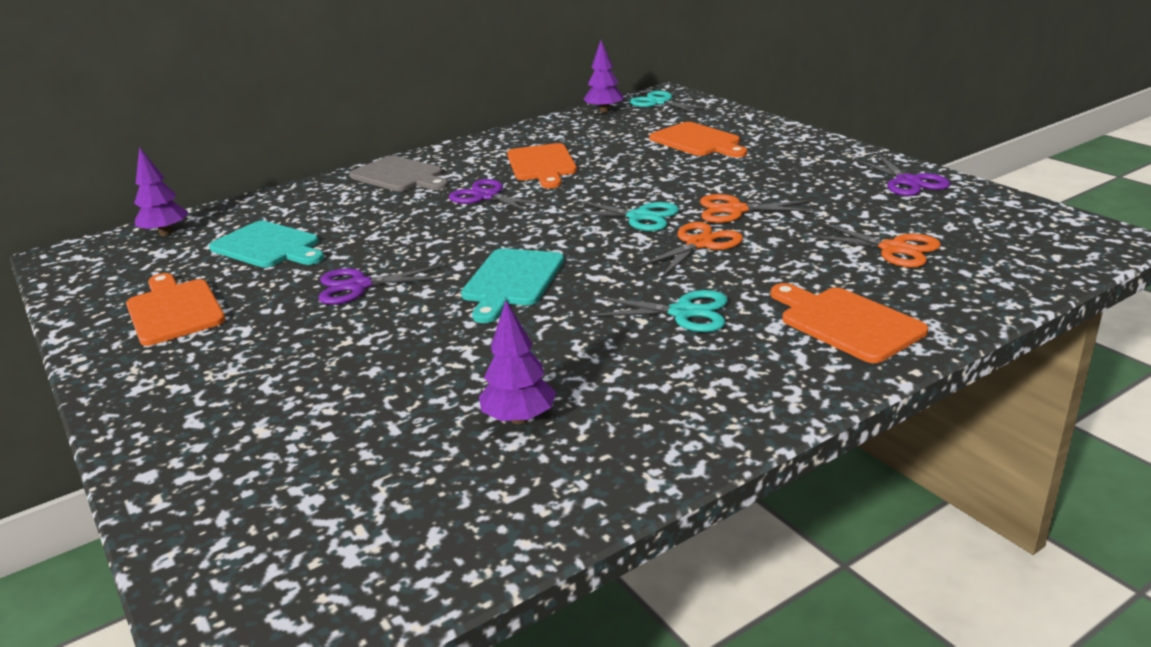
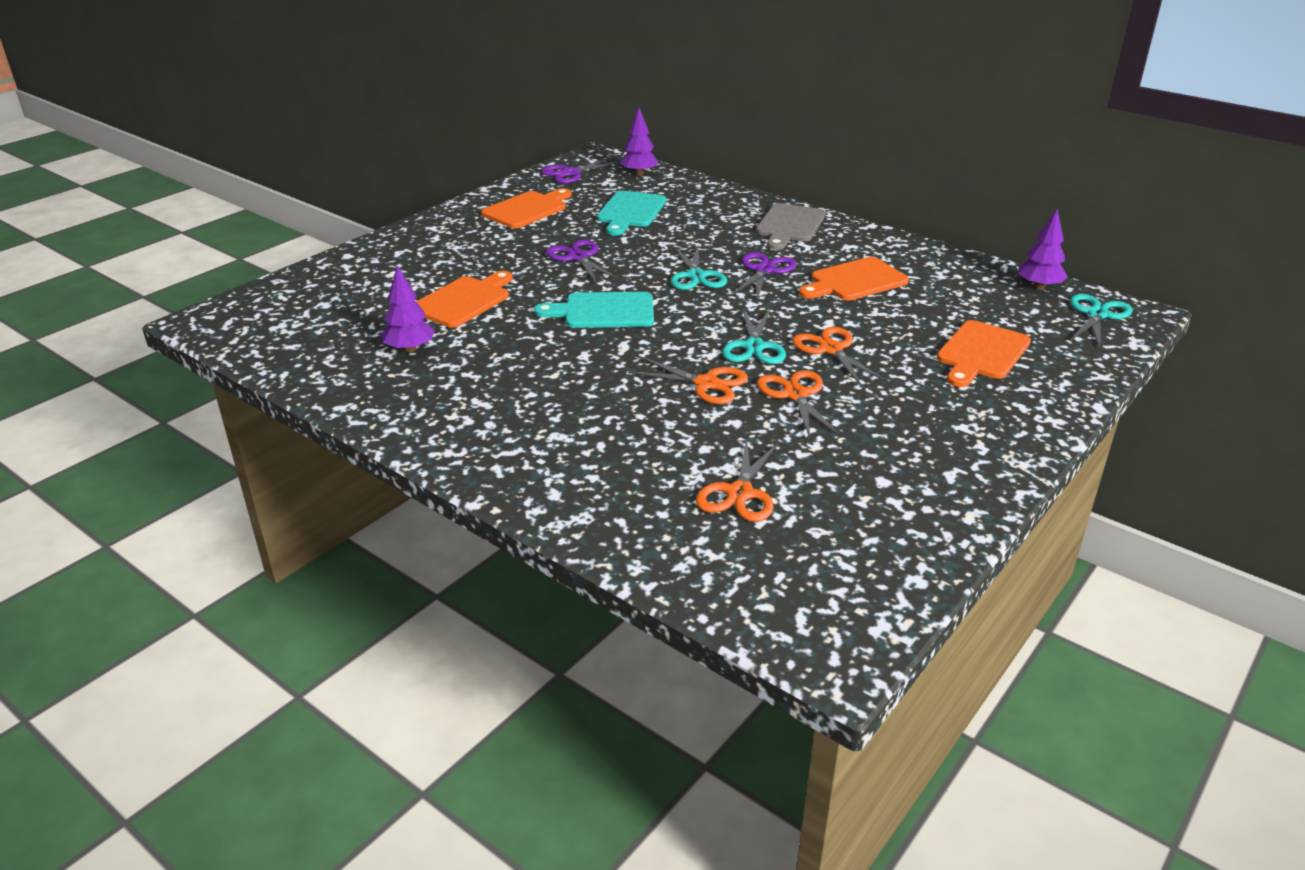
camera: 70 degrees right, 5 degrees up
turquoise scissors [587,290,728,332] -> turquoise scissors moved to [671,244,727,290]
orange cutting board [771,283,928,363] -> orange cutting board moved to [416,271,513,327]
purple scissors [854,153,950,196] -> purple scissors moved to [541,157,620,184]
none -> orange scissors [792,327,888,387]

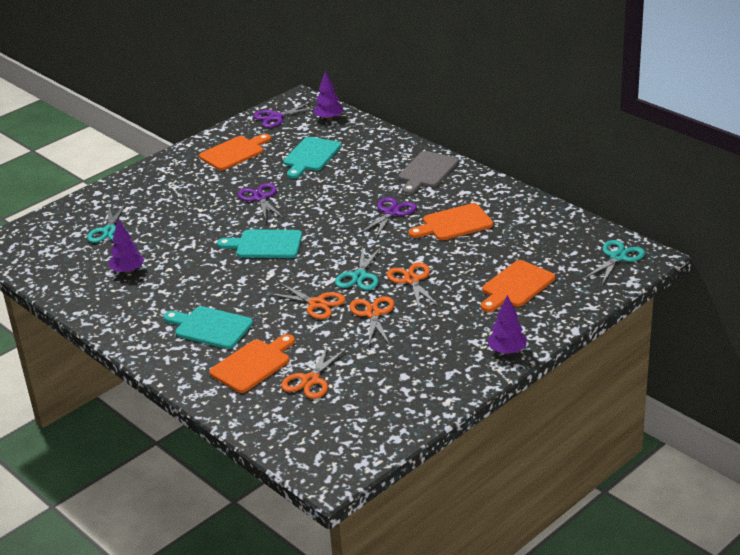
camera: 10 degrees right, 0 degrees up
orange cutting board [416,271,513,327] -> orange cutting board moved to [209,334,295,393]
turquoise scissors [671,244,727,290] -> turquoise scissors moved to [87,202,128,243]
purple tree [1018,209,1068,290] -> purple tree moved to [487,295,527,354]
none -> turquoise cutting board [163,306,253,349]

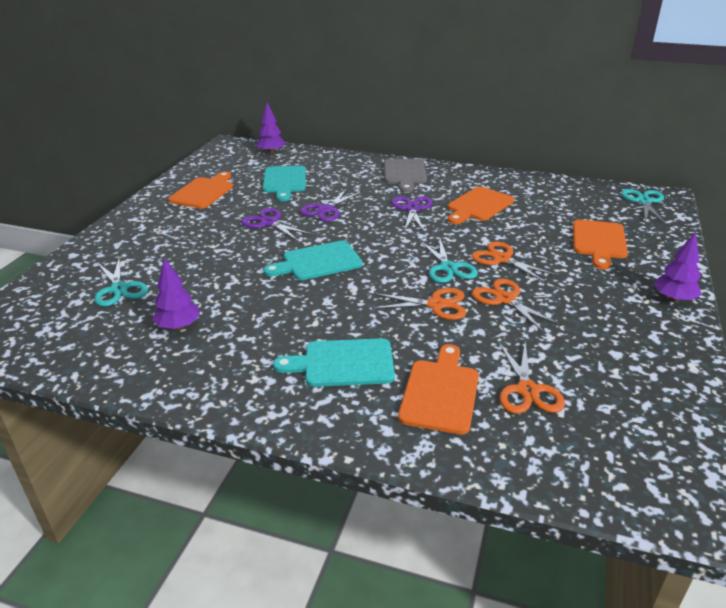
camera: 30 degrees left, 0 degrees up
purple scissors [253,102,316,128] -> purple scissors moved to [300,189,362,222]

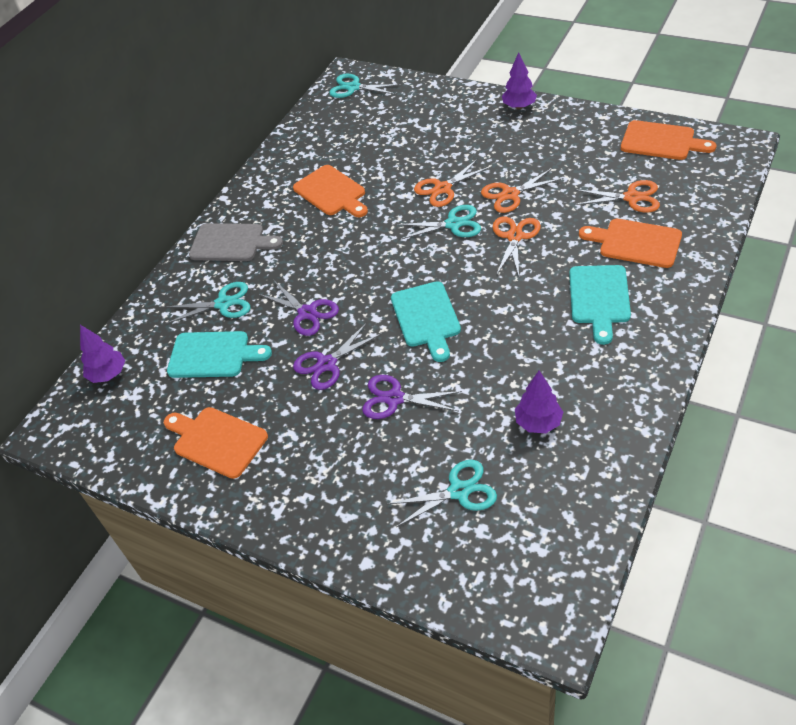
camera: 75 degrees left, 15 degrees up
purple scissors [392,197,433,232] -> purple scissors moved to [362,375,462,419]
orange cutting board [573,219,628,269] -> orange cutting board moved to [621,120,716,160]
none -> turquoise scissors [165,282,250,324]

